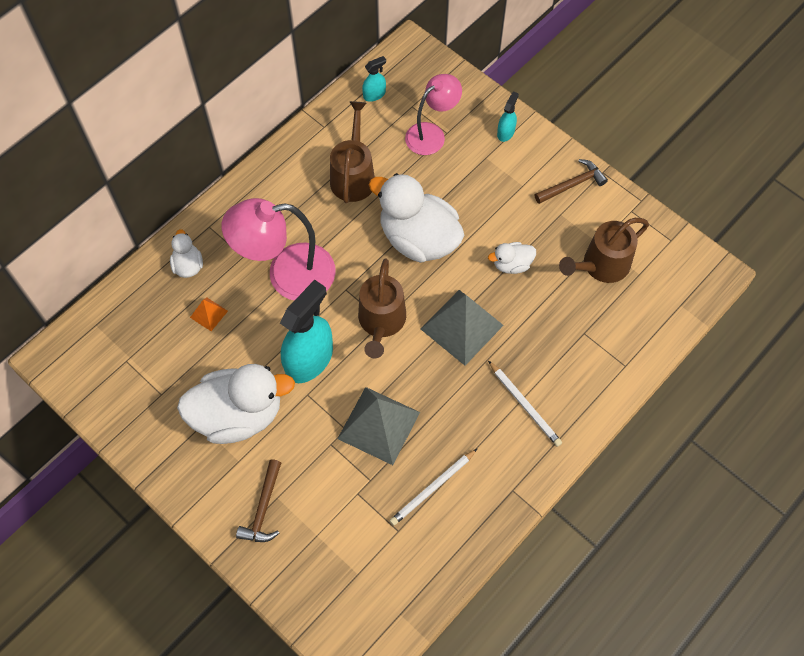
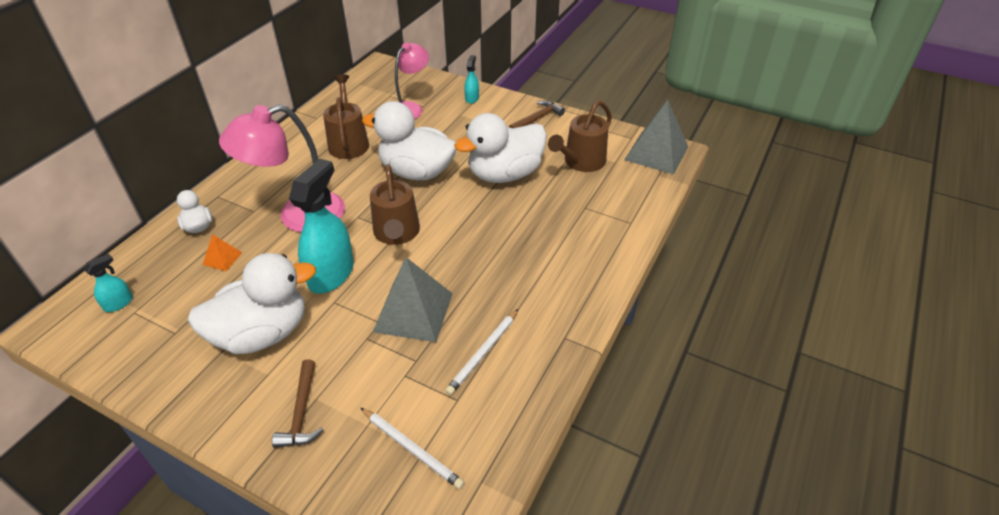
camera: 15 degrees left, 20 degrees down
turquoise spray bottle [362,56,386,102] -> turquoise spray bottle moved to [84,253,133,312]
grey pyramid [421,290,504,366] -> grey pyramid moved to [625,100,688,175]
white duck [488,242,536,274] -> white duck [455,113,547,183], size x2.15
white pencil [488,361,562,447] -> white pencil moved to [360,407,464,489]

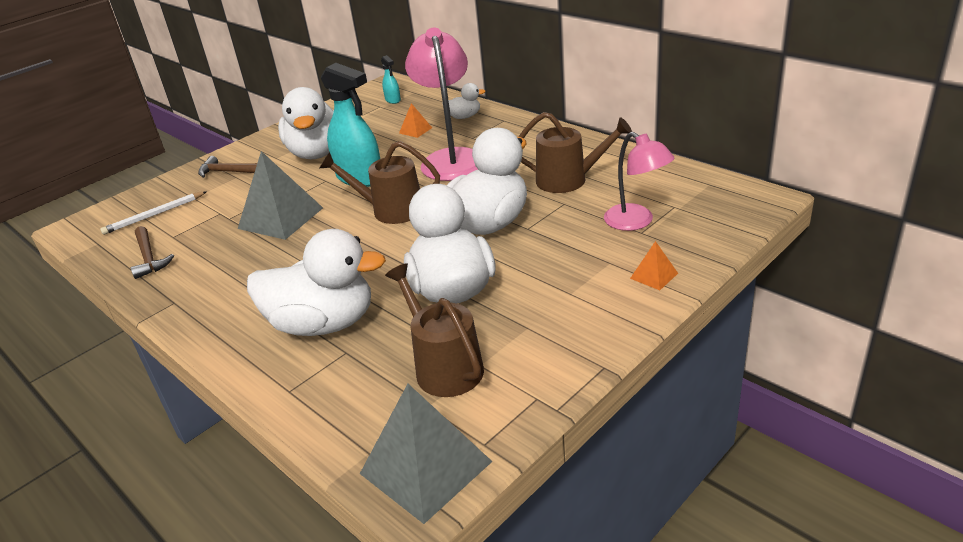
camera: 110 degrees right, 10 degrees down
white pencil [445,309,518,395] -> none
turquoise spray bottle [464,55,479,104] -> orange pyramid [630,241,678,290]
brown hammer [509,100,565,128] -> brown hammer moved to [131,226,174,279]
none -> white duck [247,229,386,336]

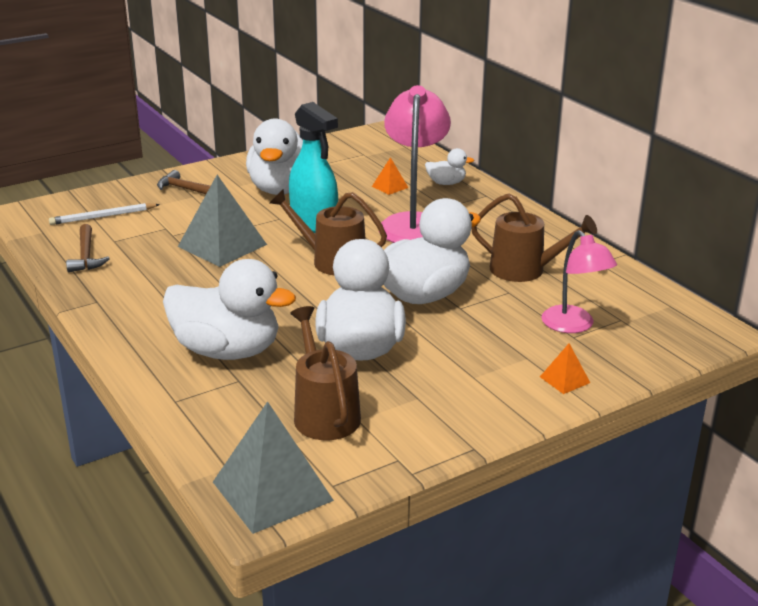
camera: 10 degrees right, 5 degrees down
turquoise spray bottle [381,55,401,104] -> none

